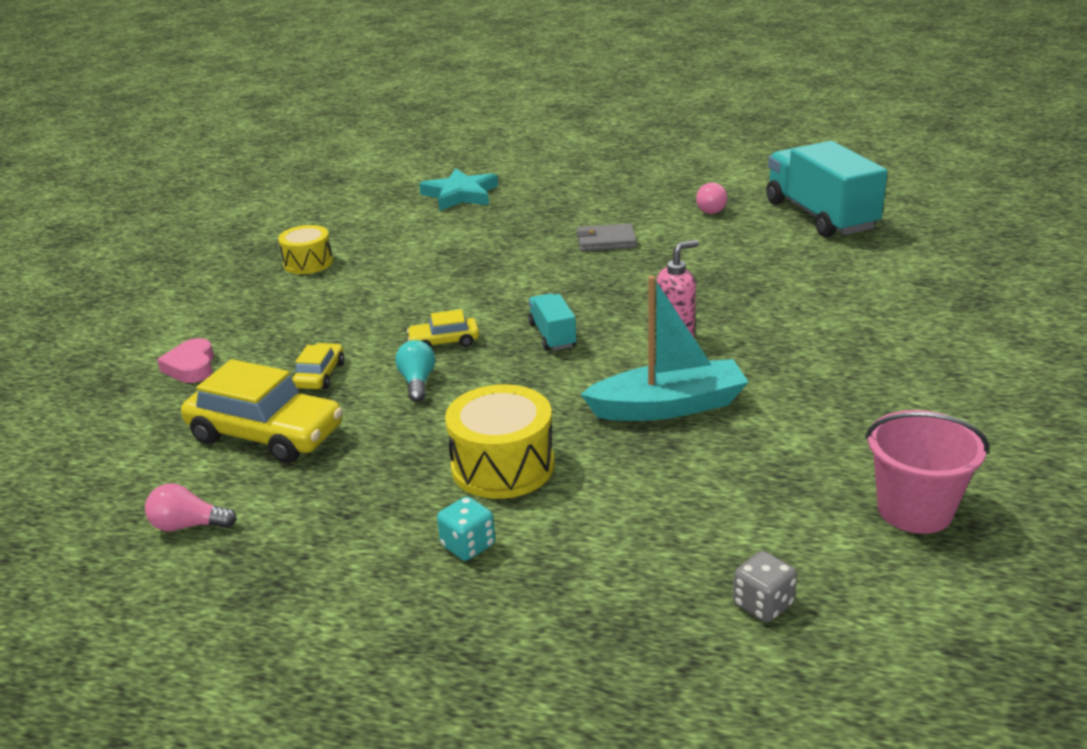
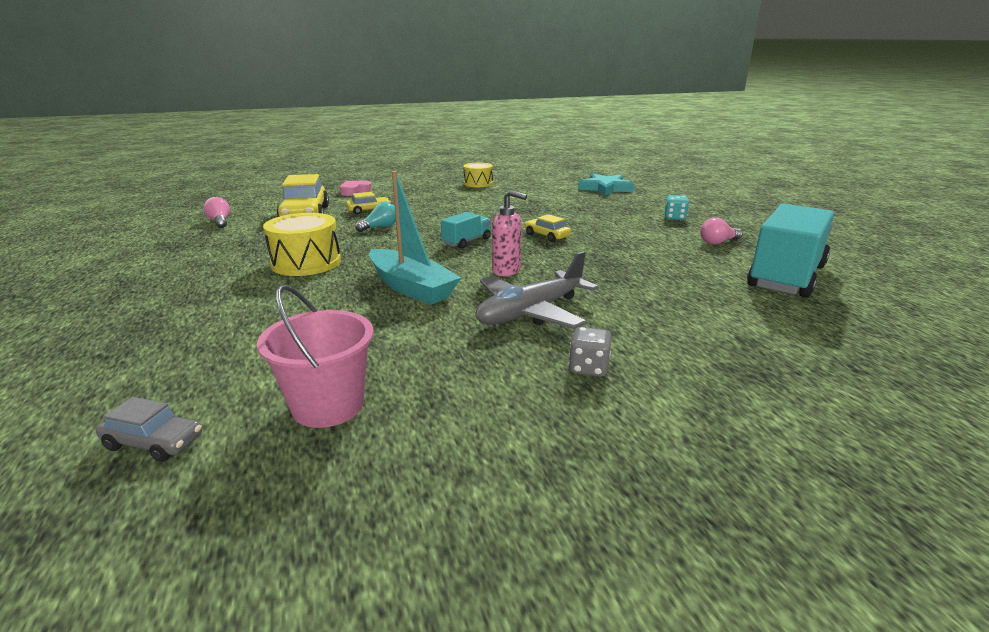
camera: 55 degrees right, 5 degrees down
yellow car [407,309,479,348] -> yellow car moved to [524,214,571,242]
turquoise dice [437,497,495,561] -> turquoise dice moved to [664,195,689,220]
grey wallet [577,223,637,251] -> none
grey dice [733,551,797,622] -> grey dice moved to [568,327,612,377]
none -> grey car [96,397,202,462]
none -> grey plane [476,251,599,329]

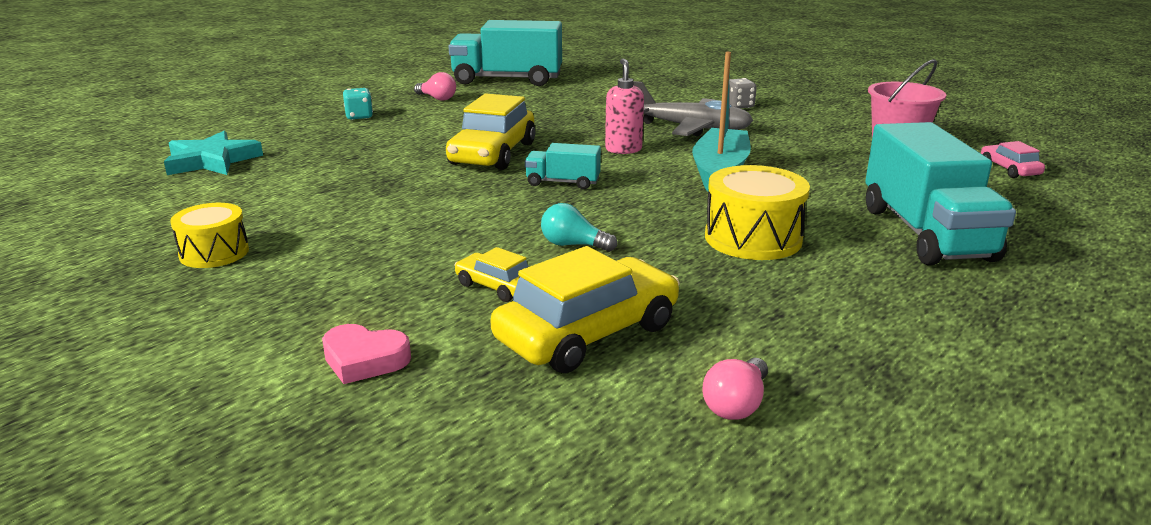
camera: 120 degrees left, 0 degrees up
grey car [96,397,202,462] -> pink car [981,141,1045,178]
yellow car [524,214,571,242] -> yellow car [446,93,535,170], size x2.00
none -> turquoise truck [865,122,1016,265]

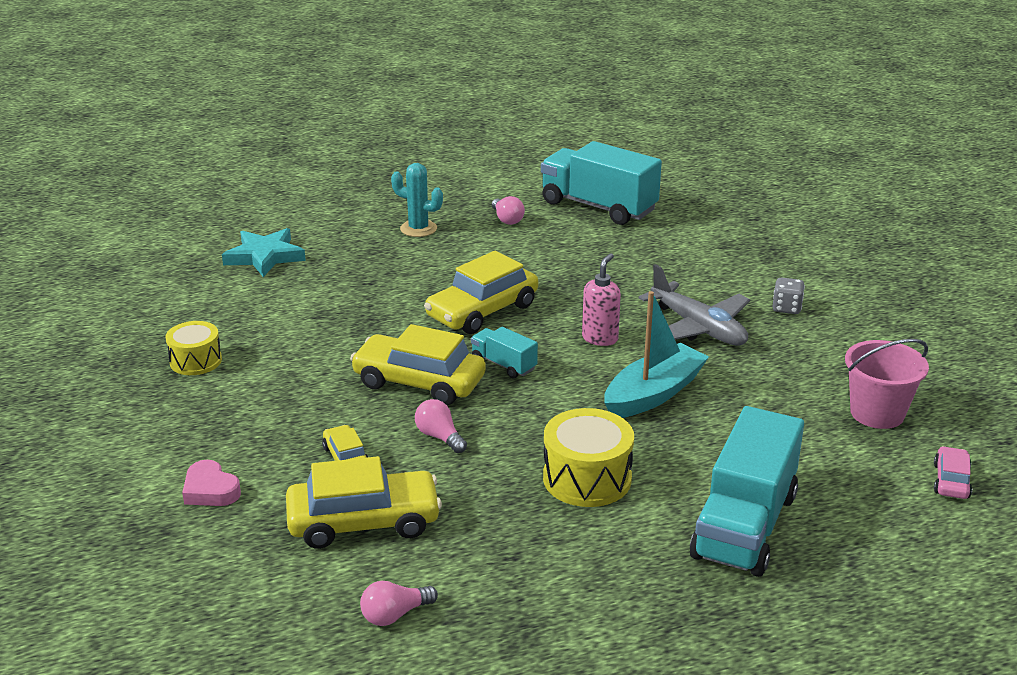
camera: 30 degrees right, 5 degrees up
turquoise dice [343,88,373,120] -> turquoise cactus [391,163,443,237]
turquoise light bulb [541,203,617,252] -> pink light bulb [415,399,467,453]
none -> yellow car [350,324,486,405]

